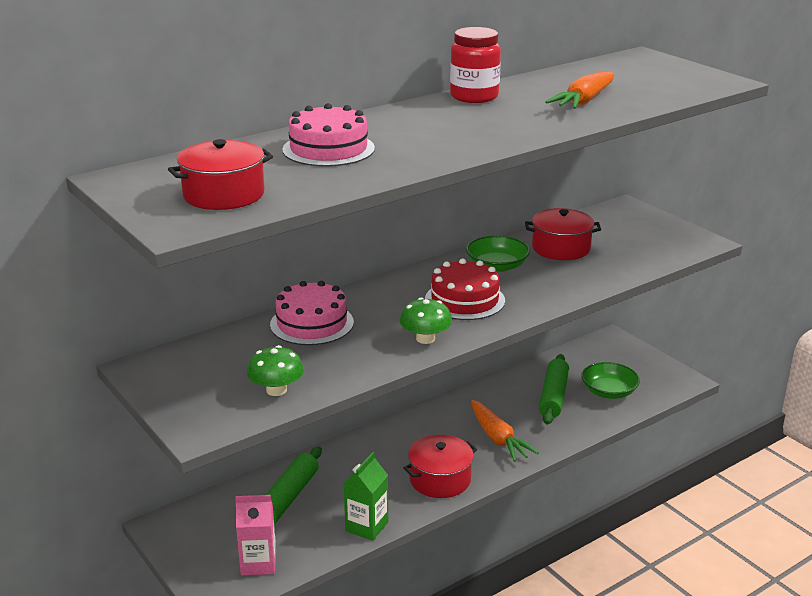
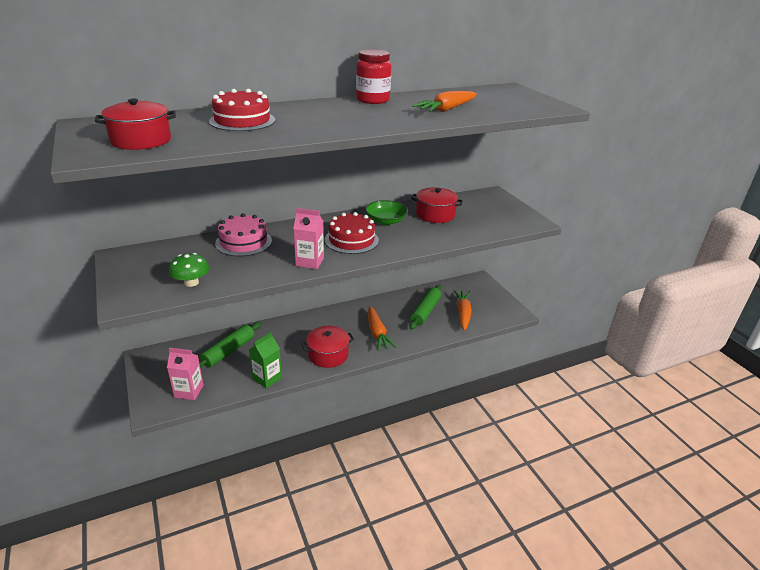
camera: 10 degrees right, 5 degrees up
pink cake [282,103,375,167] -> red cake [209,89,275,131]
green mushroom [400,298,452,344] -> pink carton [293,208,324,269]
green bowl [581,362,640,399] -> orange carrot [453,290,472,331]

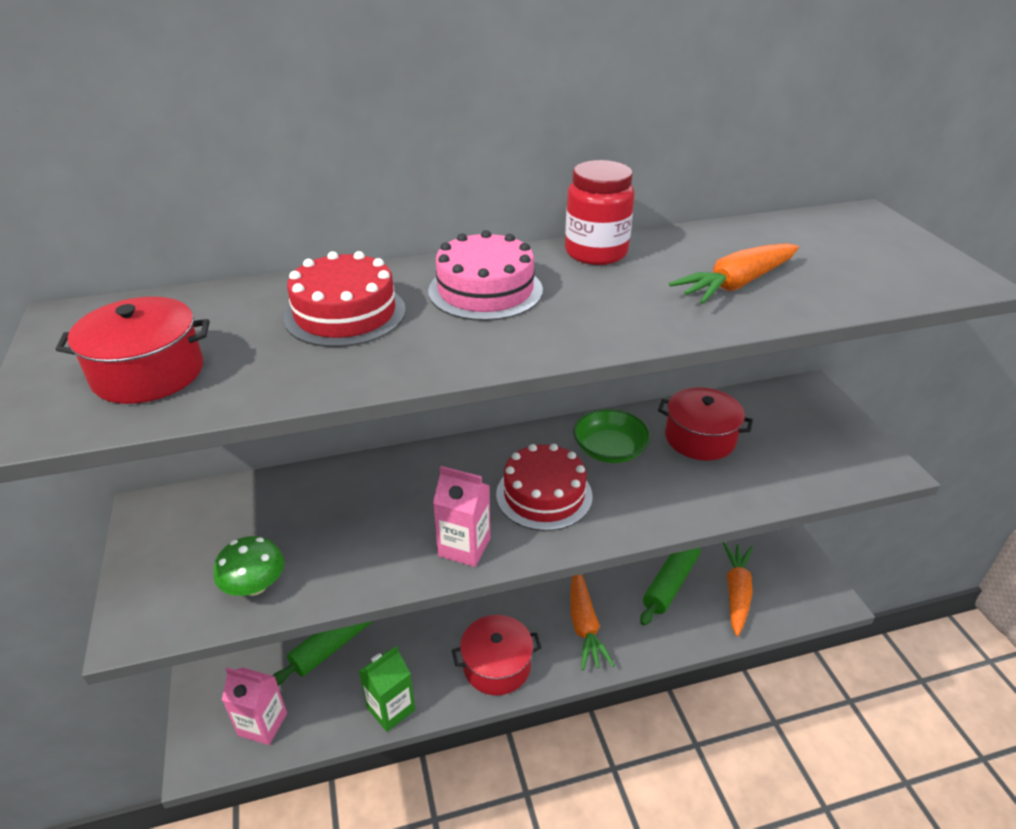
camera: 10 degrees right, 5 degrees up
pink cake [215,213,272,256] -> pink cake moved to [428,230,543,321]

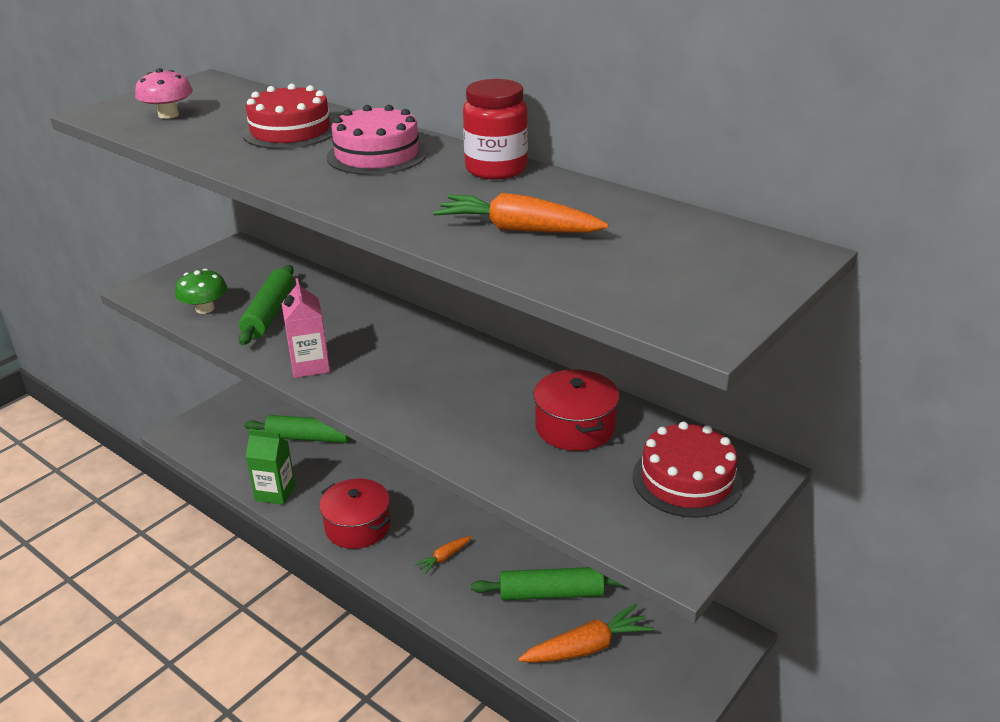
camera: 55 degrees right, 5 degrees down
red pot [55,296,210,404] -> pink mushroom [135,68,193,119]
pink carton [222,667,287,745] -> none
red cake [496,444,593,531] -> red cake moved to [633,422,743,518]
orange carrot [570,574,615,670] -> orange carrot [414,536,472,574], size x0.53
green bowl [574,409,650,463] -> none
none -> green rolling pin [238,265,294,345]

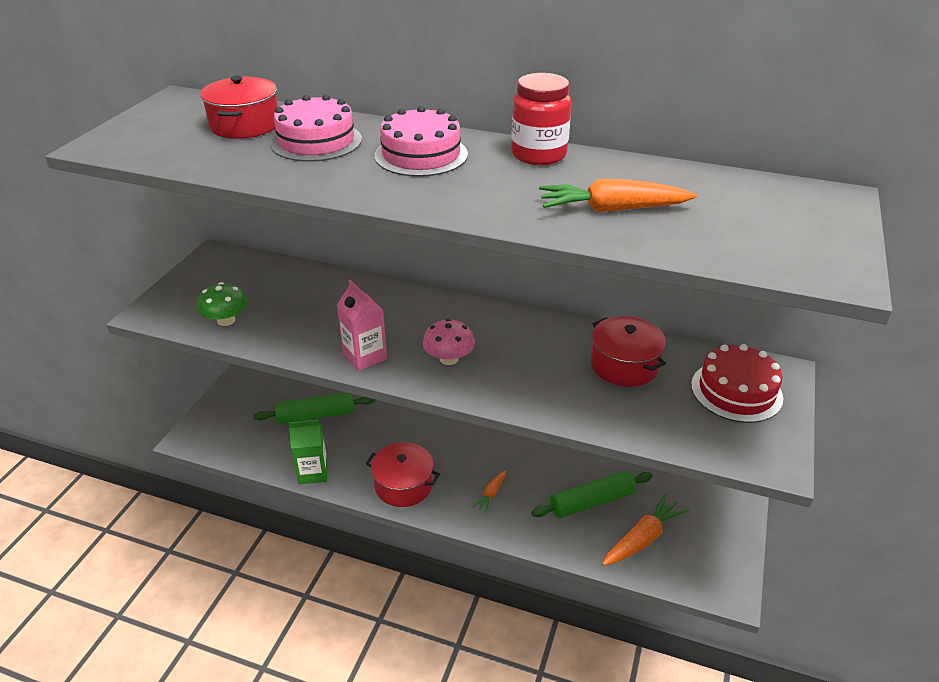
camera: 20 degrees left, 5 degrees up
pink mushroom [135,68,193,119] -> pink mushroom moved to [423,319,475,365]
green rolling pin [238,265,294,345] -> none
red cake [242,84,333,149] -> pink cake [270,94,362,162]
none -> red pot [200,76,278,139]

